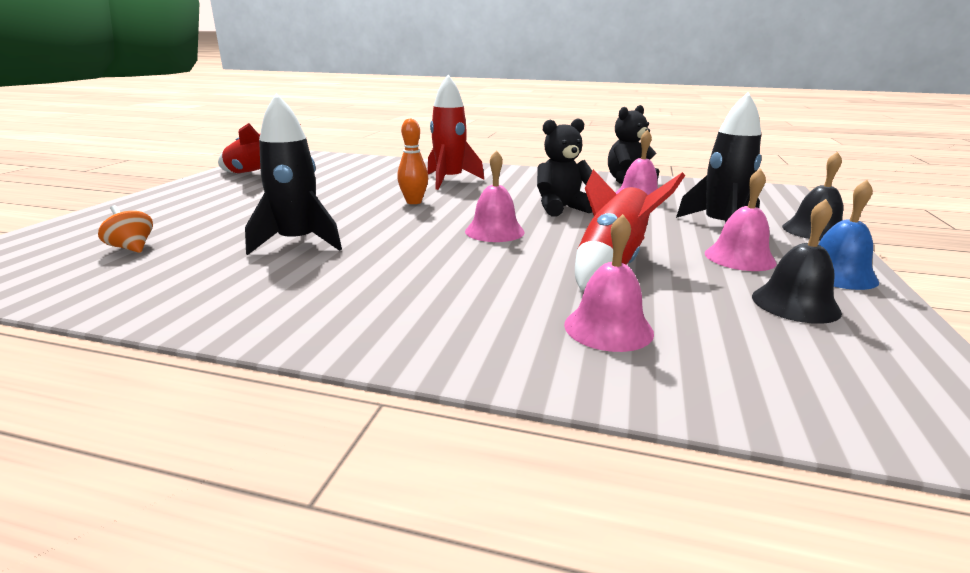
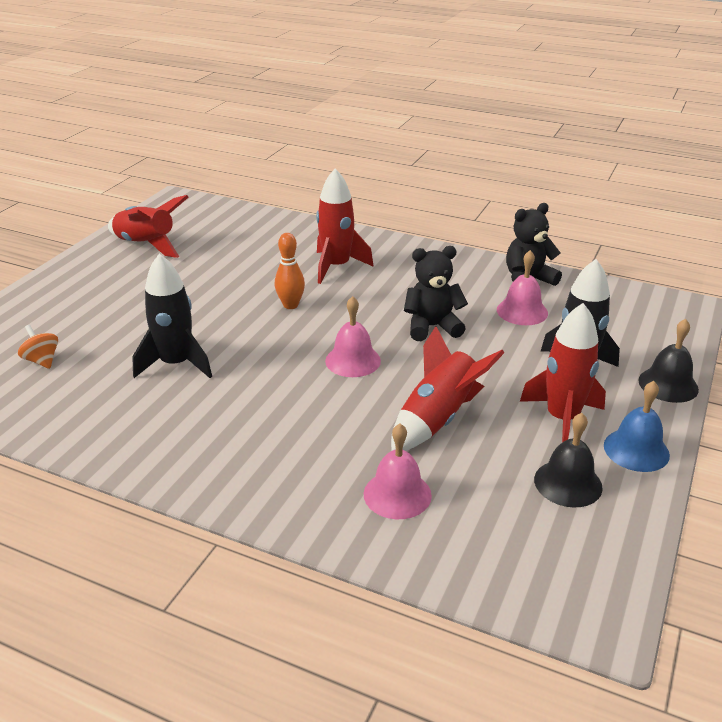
camera: 10 degrees right, 10 degrees up
pink bell [705,168,777,271] -> red rocket [520,303,606,442]

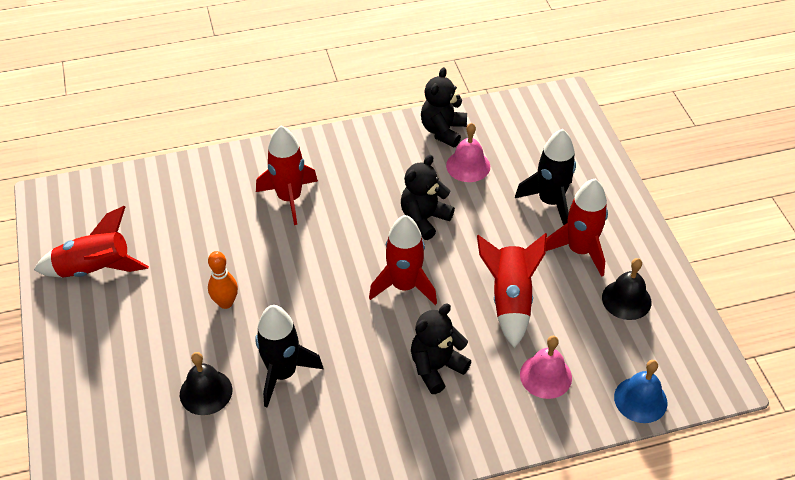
camera: 40 degrees left, 15 degrees up
orange spinning top [18,325,58,369] -> none
orange bowling pin [275,233,305,309] -> orange bowling pin moved to [208,251,238,309]
pink bell [325,296,381,377] -> red rocket [369,215,437,305]
blue bell [604,381,670,472] -> blue bell moved to [614,360,668,423]
black bell [638,319,699,403] -> black bell moved to [180,352,232,415]
none -> black teddy bear [411,304,471,394]

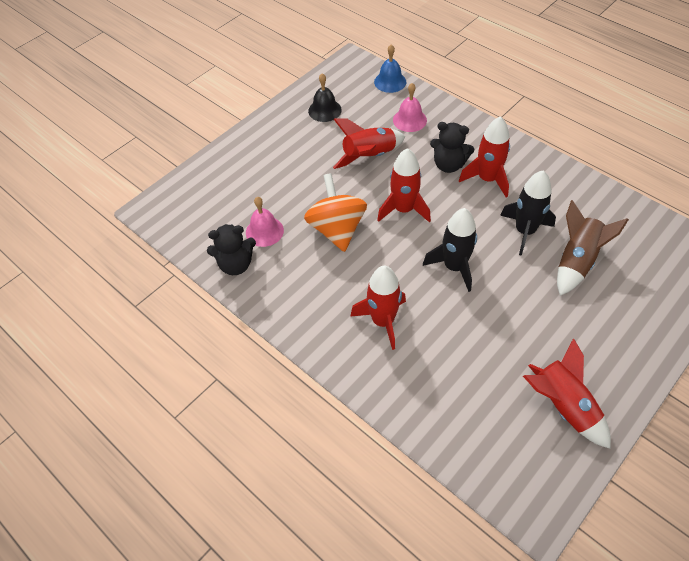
camera: 120 degrees left, 5 degrees up
black bell [180,352,232,415] -> brown rocket [557,200,629,296]
orange bowling pin [208,251,238,309] -> none
black teddy bear [401,155,455,240] -> orange spinning top [304,173,367,252]
black rocket [515,129,576,225] -> black rocket moved to [423,208,477,292]
red rocket [546,179,608,277] -> red rocket moved to [459,116,510,197]

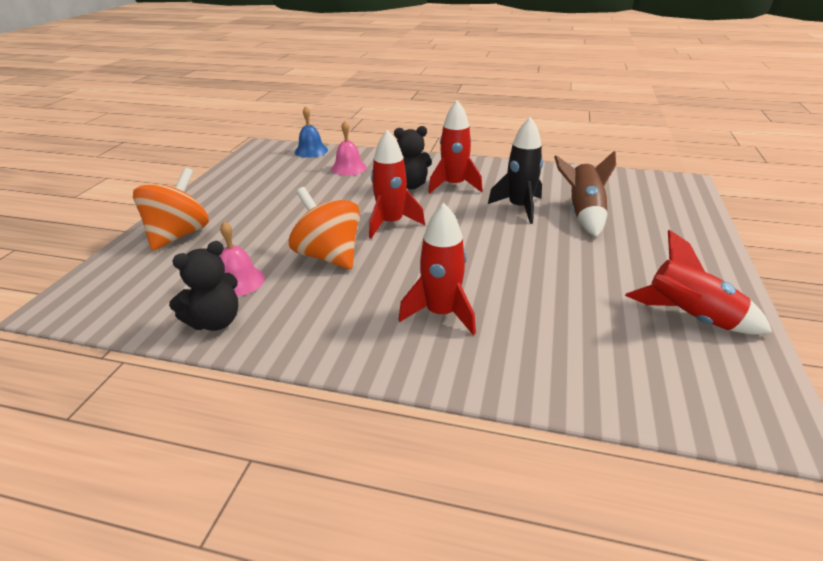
camera: 30 degrees left, 20 degrees down
black bell [308,73,342,122] -> none
red rocket [333,118,405,169] -> none
black rocket [423,208,477,292] -> none
none -> orange spinning top [133,167,209,251]

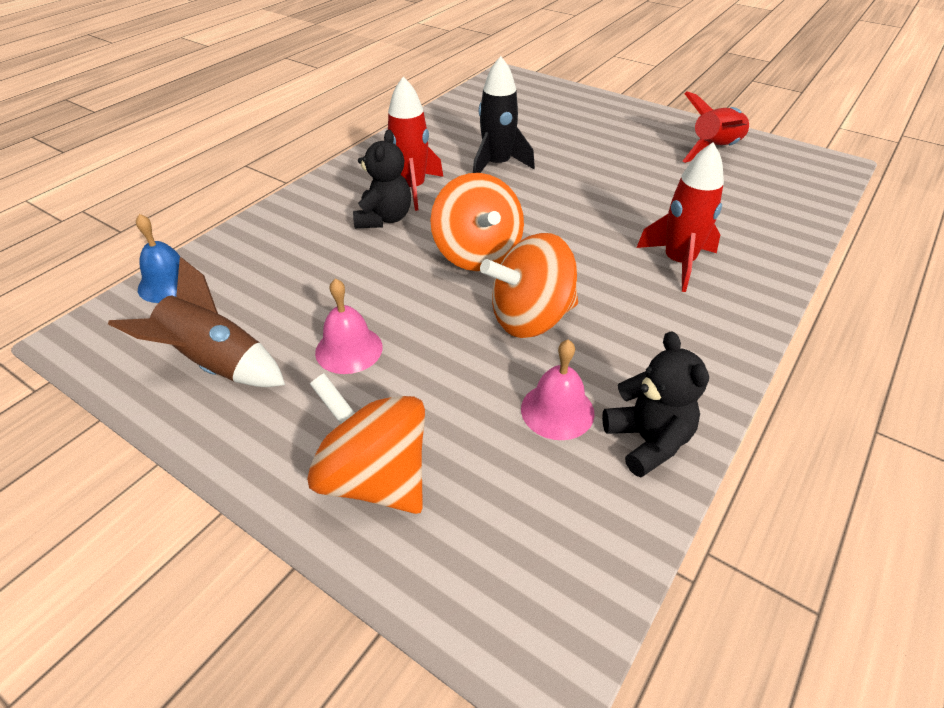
camera: 70 degrees left, 10 degrees up
pink bell [331,121,367,176] -> pink bell moved to [315,278,383,374]
red rocket [369,130,425,238] -> orange spinning top [430,173,524,271]
brown rocket [554,150,616,237] -> brown rocket moved to [108,257,285,387]

